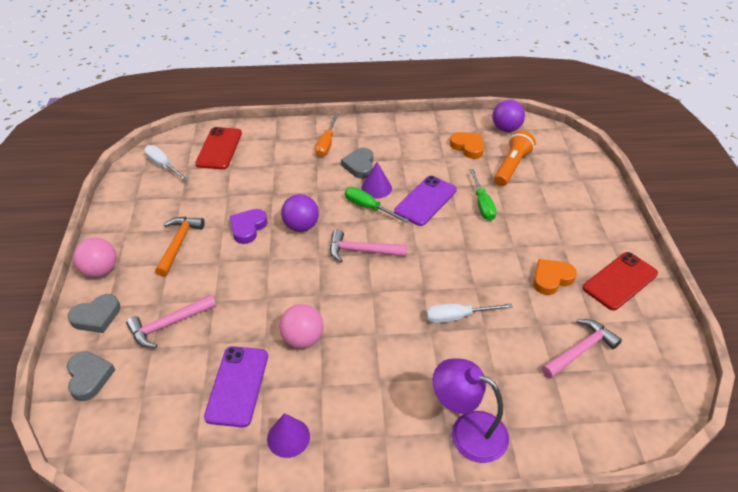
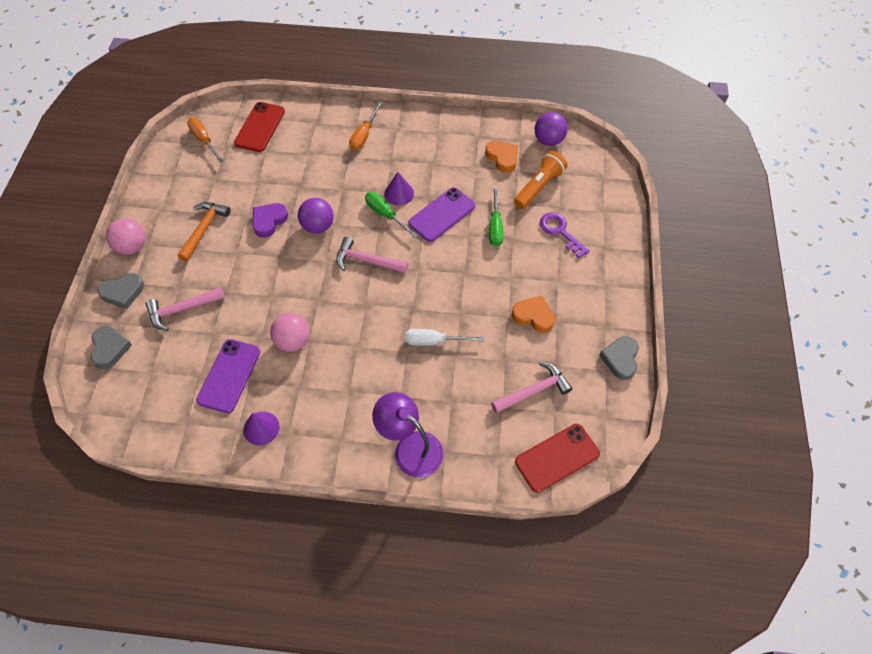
camera: 10 degrees right, 15 degrees up
white screwdriver [144,145,189,181] -> orange screwdriver [187,118,223,163]
grey heart [341,148,373,179] -> grey heart moved to [599,336,639,380]
orange heart [533,259,577,295] -> orange heart turned 45 degrees clockwise [512,296,555,333]
red phone [583,252,658,311] -> red phone moved to [515,424,600,493]
none -> purple key [540,212,590,258]

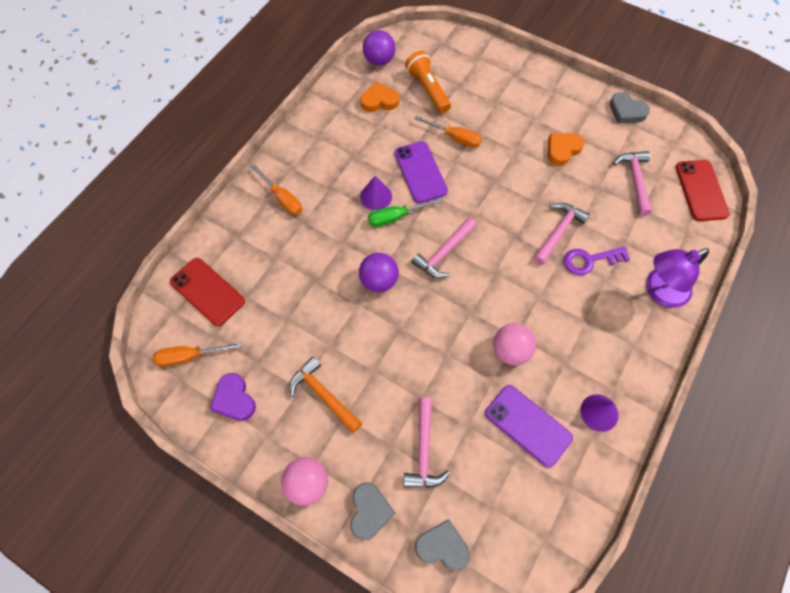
camera: 65 degrees left, 5 degrees up
purple heart [253,203,288,238] -> purple heart moved to [210,373,256,421]
white screwdriver [405,329,485,346] -> pink hammer [534,203,590,265]
green screwdriver [489,186,503,246] -> orange screwdriver [414,116,482,148]
purple key [540,212,590,258] -> purple key moved to [564,246,630,275]

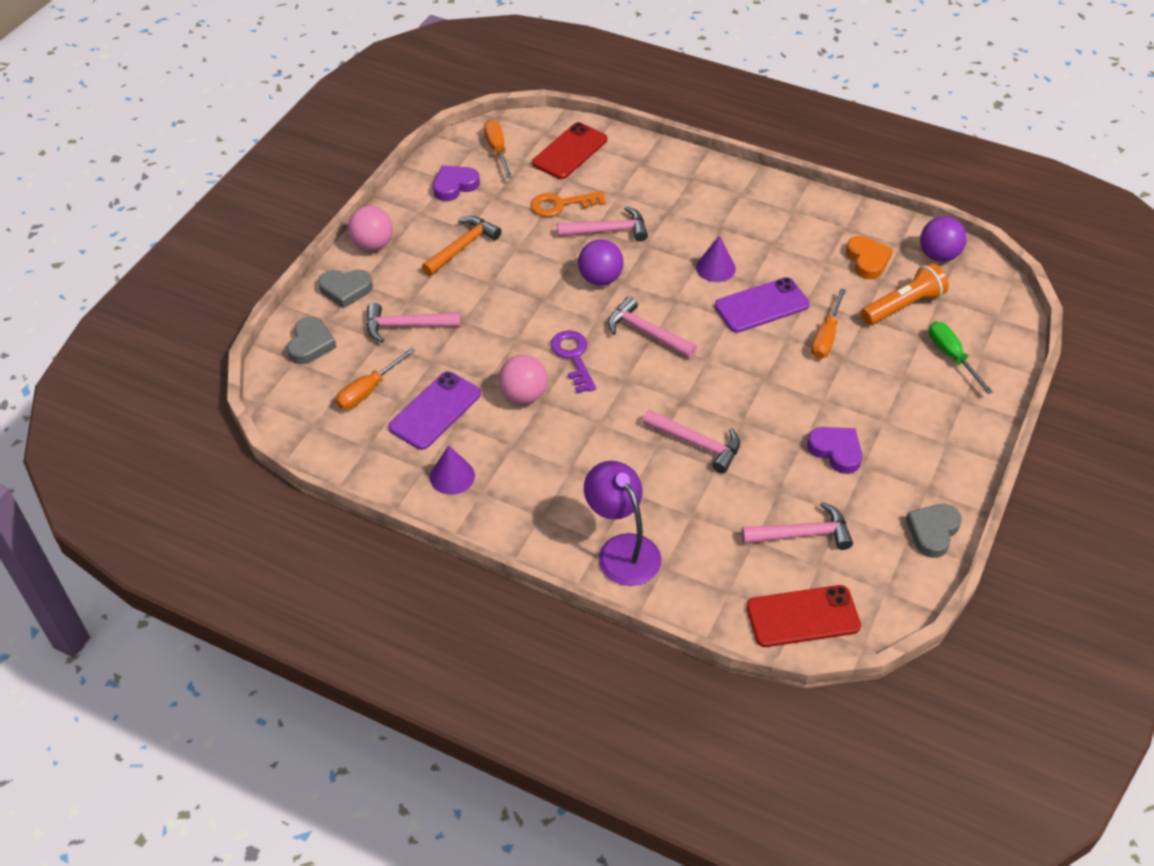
camera: 85 degrees right, 15 degrees down
orange screwdriver [251,164,302,215] -> orange screwdriver moved to [335,347,416,410]
green screwdriver [368,198,442,227] -> green screwdriver moved to [929,322,993,394]
orange heart [548,133,584,166] -> purple heart [807,427,862,474]
purple key [564,246,630,275] -> purple key moved to [551,330,596,393]
none -> orange key [531,191,606,217]
none -> pink hammer [557,206,648,242]

